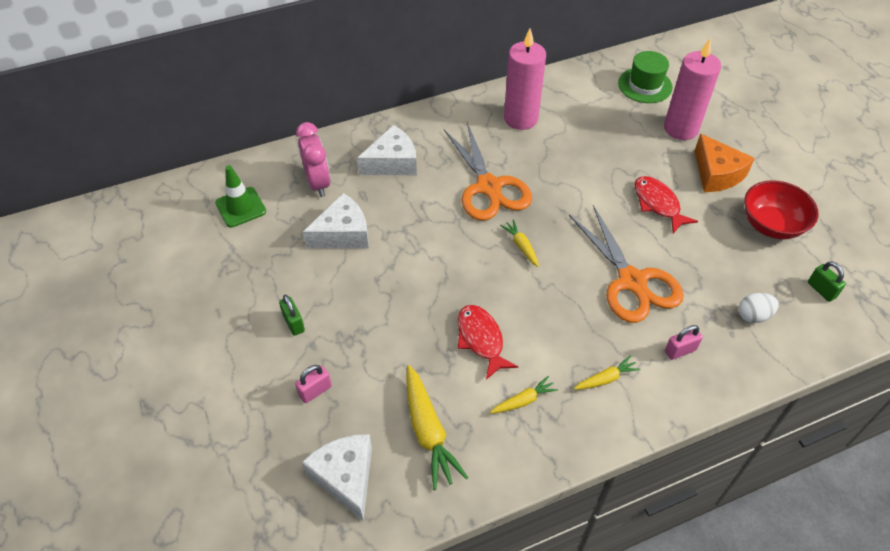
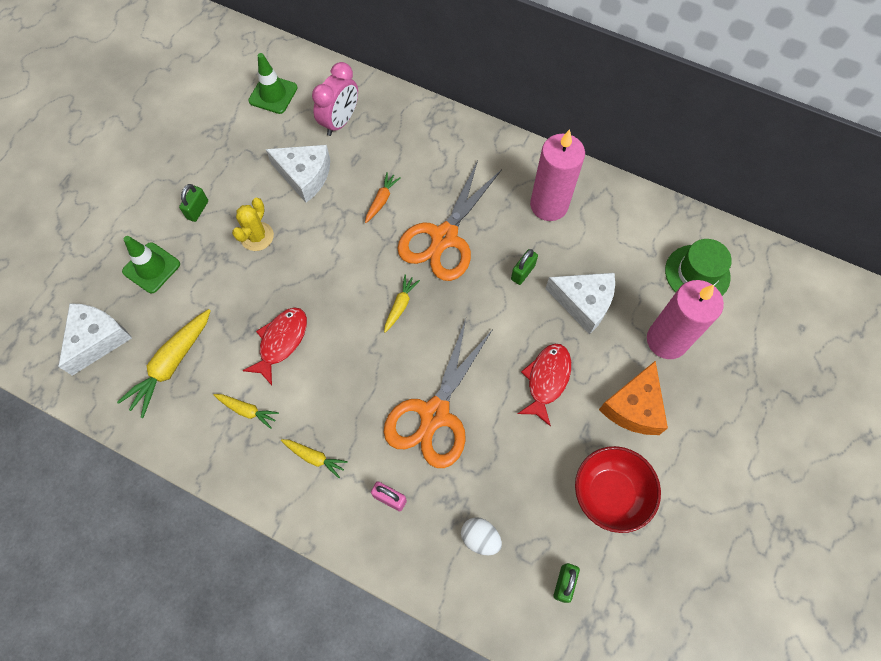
camera: 50 degrees right, 15 degrees up
pink padlock [295,365,332,403] -> green traffic cone [122,236,180,293]
white cheese [357,125,417,176] -> white cheese moved to [545,273,615,335]
none -> yellow cactus [232,198,274,251]
none -> orange carrot [365,172,401,223]
none -> green padlock [511,249,538,285]

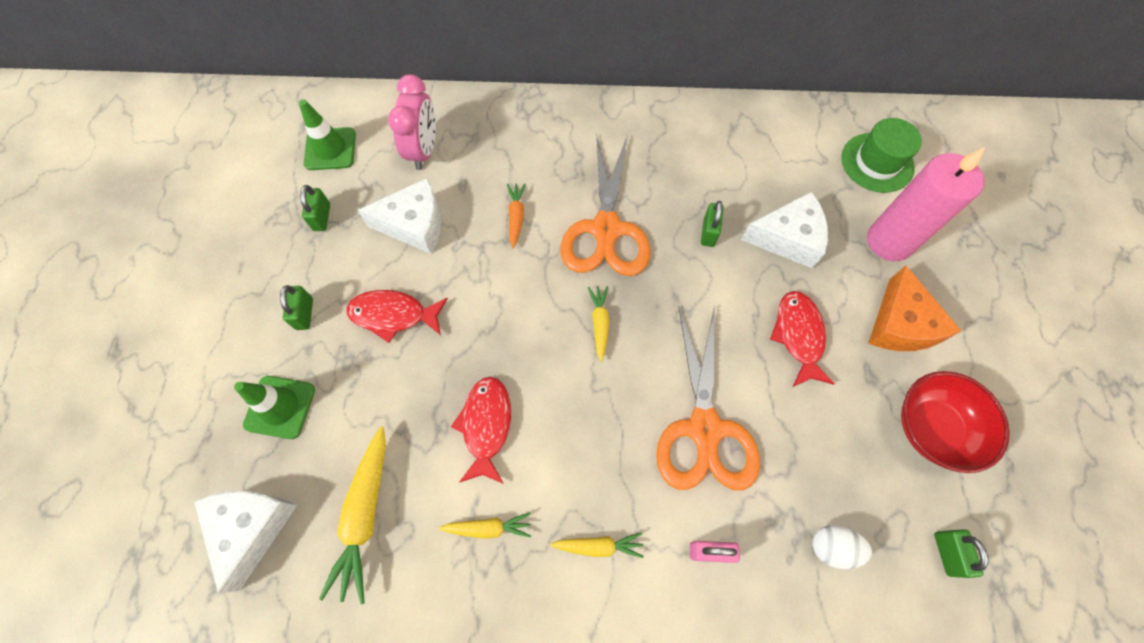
camera: 25 degrees left, 0 degrees up
yellow cactus [232,198,274,251] -> red fish [346,290,448,343]
pink candle [530,129,585,221] -> none
none -> green padlock [300,185,330,231]

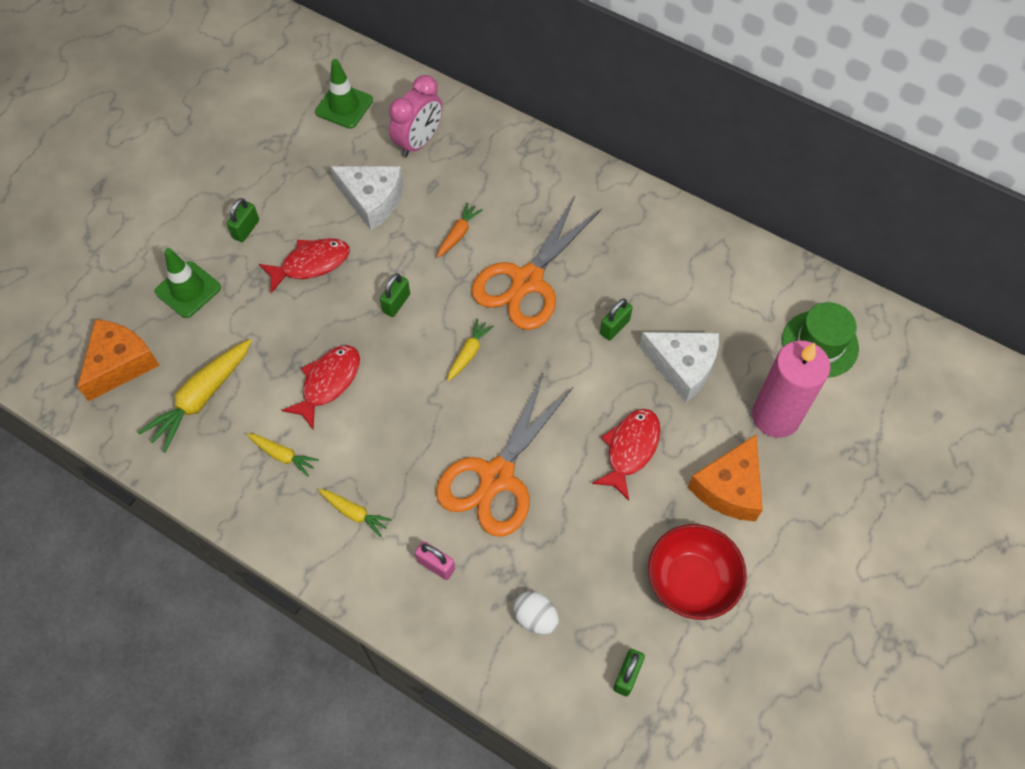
camera: 30 degrees right, 5 degrees down
white cheese [194,491,297,593] -> orange cheese [77,319,160,401]
green padlock [300,185,330,231] -> green padlock moved to [380,273,410,317]
red fish [346,290,448,343] -> red fish turned 120 degrees clockwise [259,238,350,293]

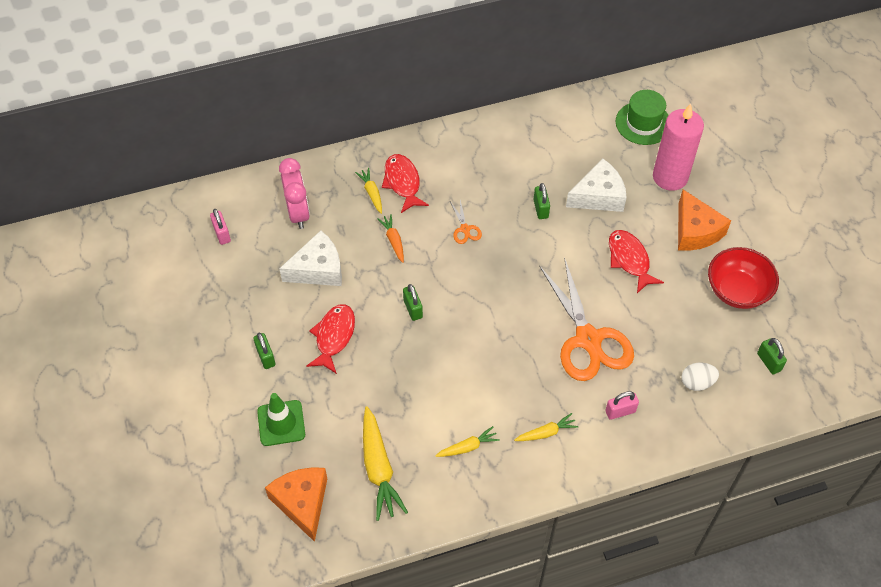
camera: 50 degrees left, 5 degrees down
red fish [282,345,360,429] -> red fish moved to [382,154,429,213]
green traffic cone [315,59,373,129] -> pink padlock [210,209,231,245]
yellow carrot [447,318,494,381] -> yellow carrot moved to [355,168,382,214]
orange scissors [471,196,602,330] -> orange scissors [450,200,482,244], size x0.41

